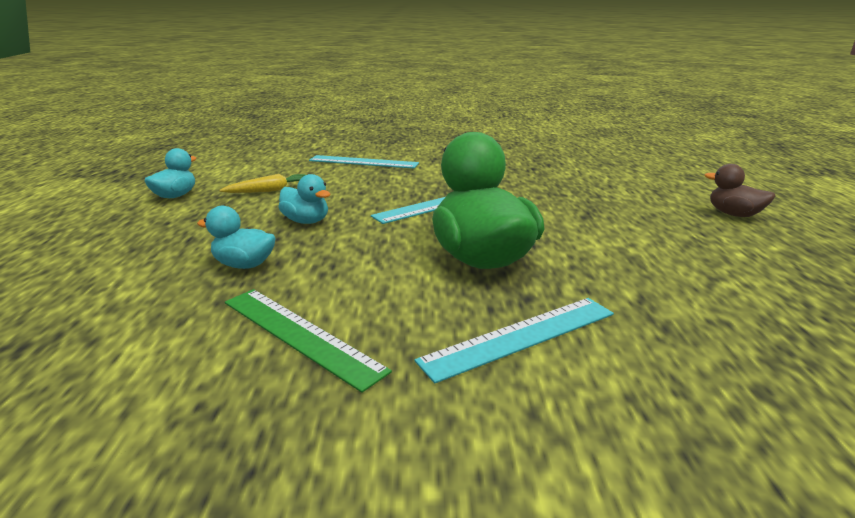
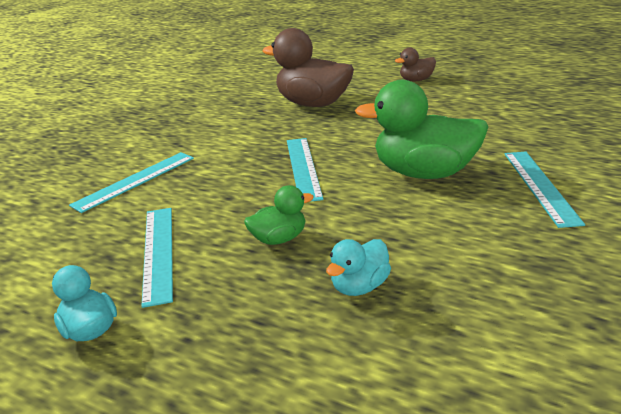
camera: 60 degrees left, 5 degrees up
yellow carrot [219,174,306,193] -> turquoise ruler [141,208,173,308]
green ruler [225,289,392,393] -> none
turquoise duck [278,174,331,224] -> green duck [244,185,314,245]
none -> brown duck [262,28,354,107]

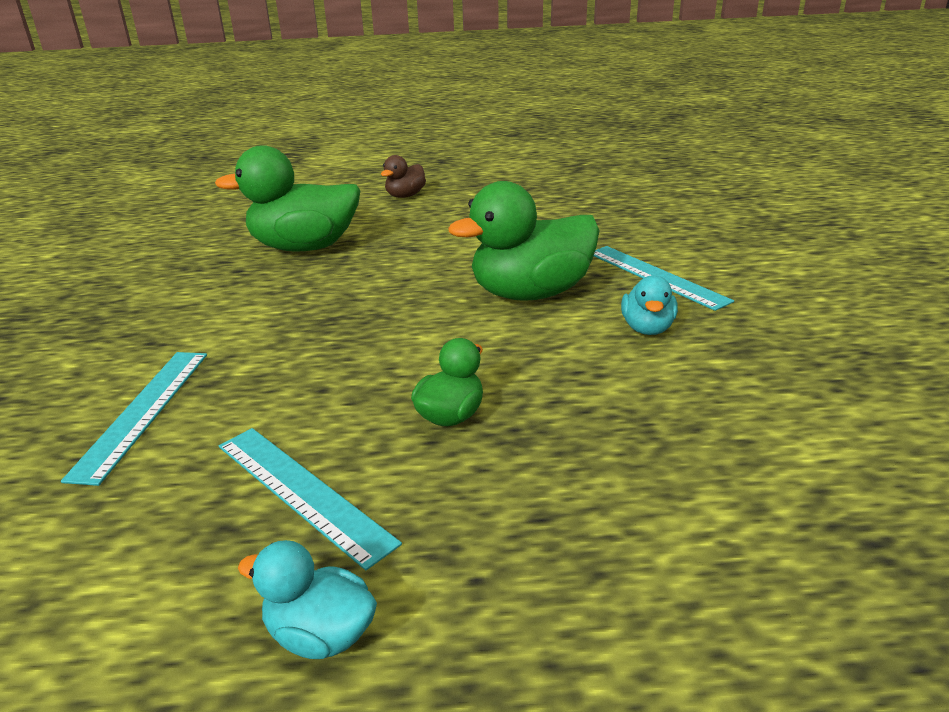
camera: 35 degrees left, 0 degrees up
brown duck [262,28,354,107] -> green duck [215,145,361,252]
turquoise ruler [287,138,324,202] -> none
turquoise duck [326,239,391,296] -> turquoise duck moved to [621,275,678,335]

